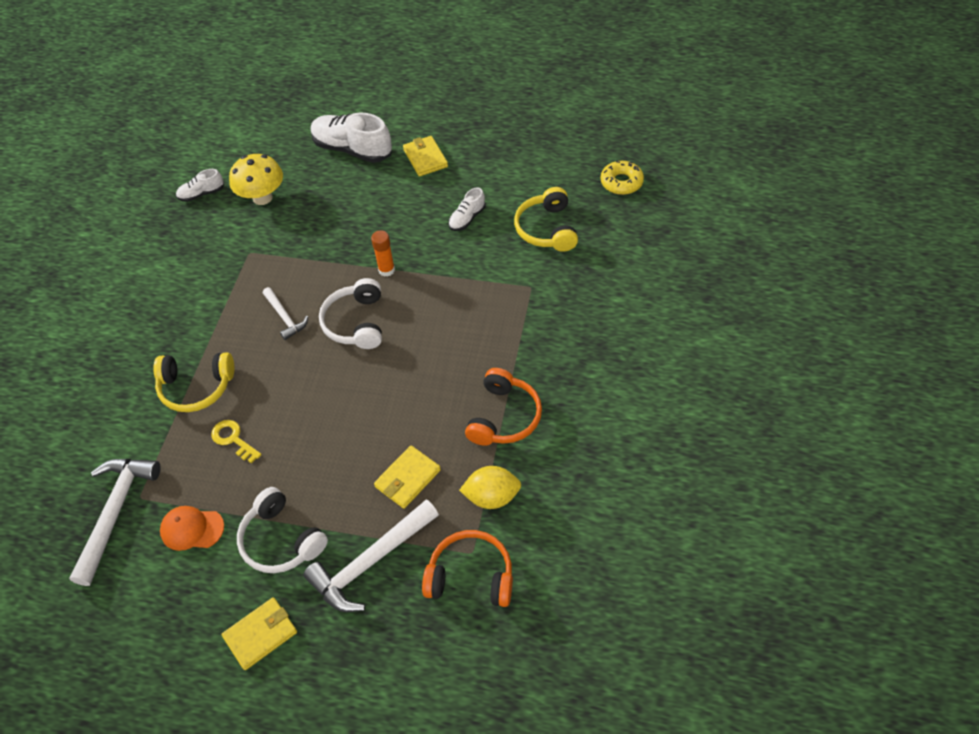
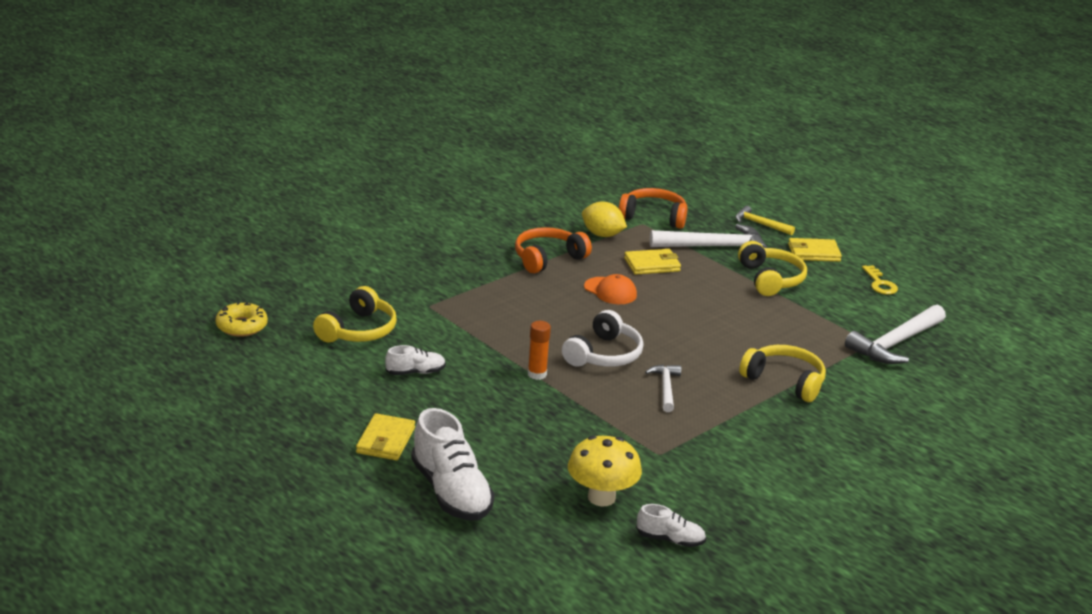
camera: 150 degrees left, 25 degrees down
orange cap [160,506,224,551] -> orange cap moved to [584,274,637,304]
yellow key [211,420,262,464] -> yellow key moved to [862,265,898,295]
white headphones [237,487,328,573] -> yellow headphones [738,241,807,296]
orange headphones [422,530,513,607] -> orange headphones turned 150 degrees clockwise [619,188,688,229]
none -> yellow hammer [735,206,795,235]

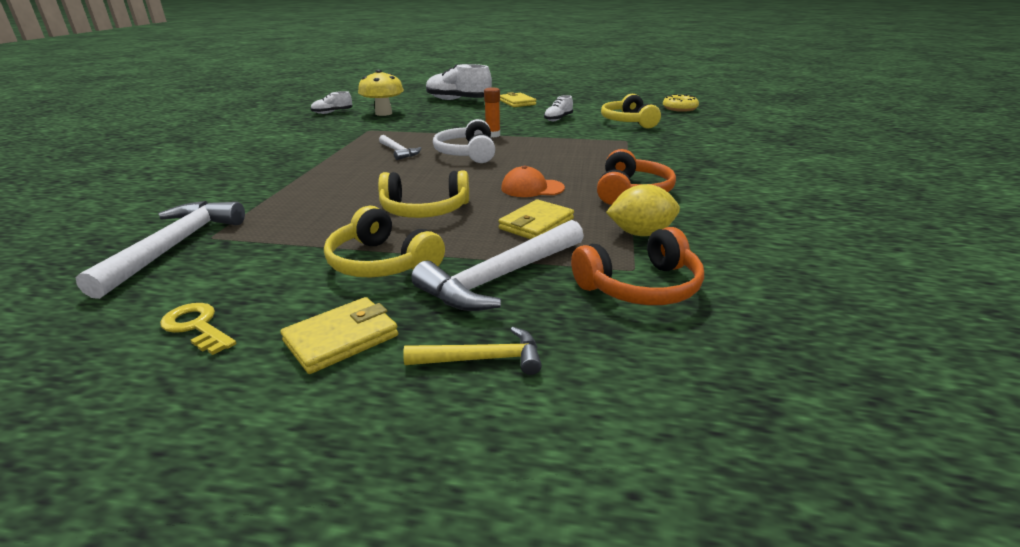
camera: 145 degrees right, 0 degrees up
yellow headphones [739,345,826,402] -> yellow headphones moved to [378,170,469,218]

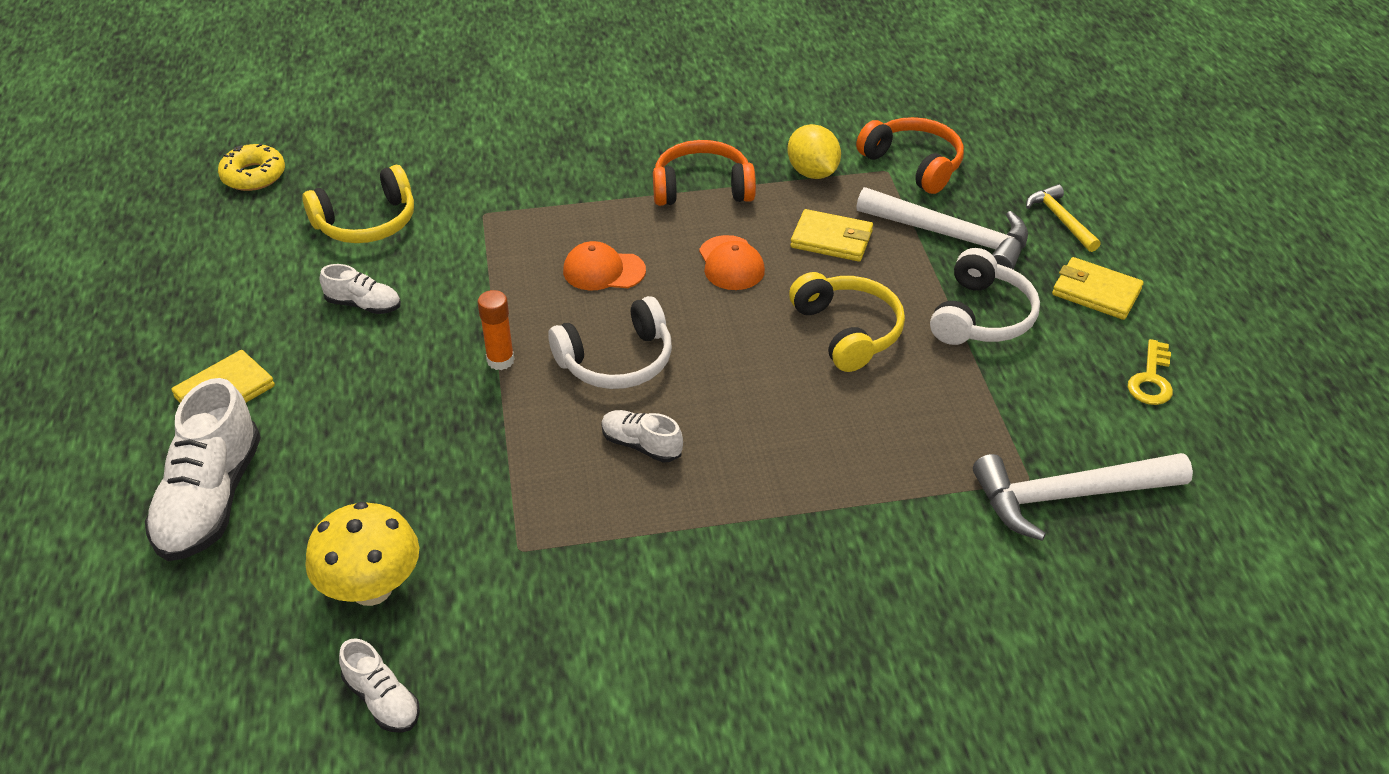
camera: 110 degrees left, 15 degrees up
yellow headphones [324,206,445,278] -> white headphones [930,248,1040,345]
white hammer [379,135,421,160] -> white shoe [601,410,683,462]
none -> orange cap [563,241,646,290]

